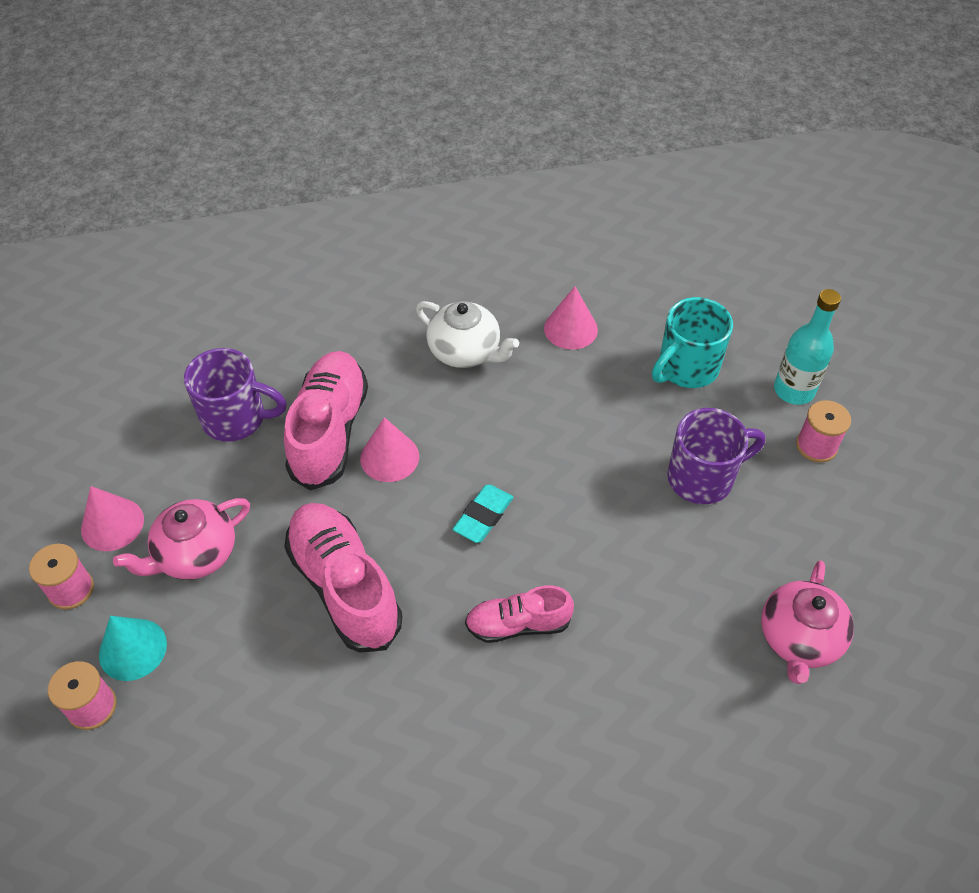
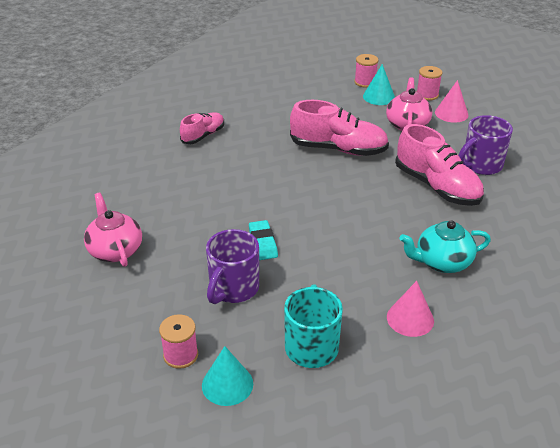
camera: 135 degrees right, 15 degrees down
pink cone [360,417,419,482] -> none
white teapot [416,301,519,368] -> turquoise teapot [400,221,491,273]
turquoise eraser [452,485,514,543] -> turquoise eraser moved to [249,220,278,260]
pink shoe [465,585,574,643] -> pink shoe moved to [180,112,224,144]
turquoise bottle [774,289,841,405] -> turquoise cone [202,346,253,406]

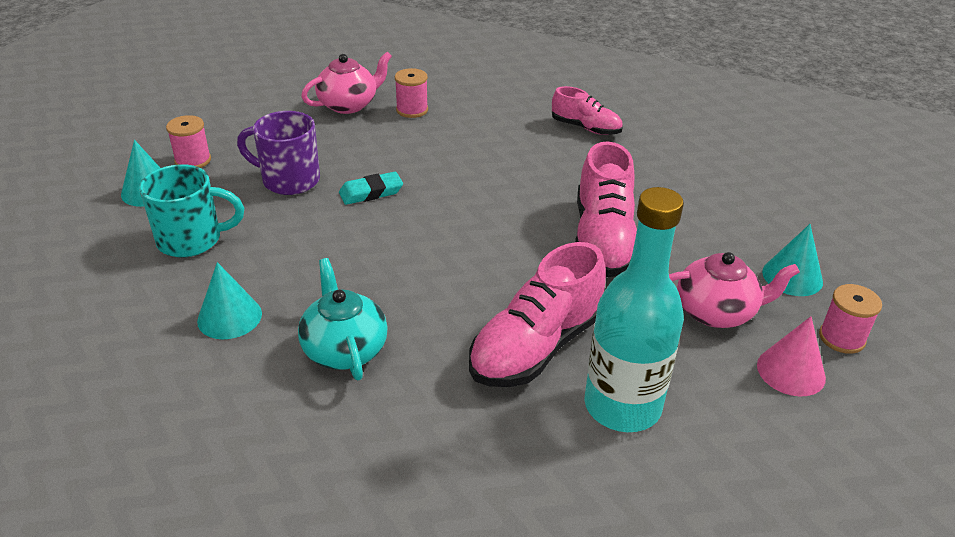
camera: 80 degrees right, 0 degrees up
pink spool [354,54,378,88] -> pink spool moved to [395,68,428,118]
pink cone [387,281,434,337] -> turquoise cone [197,262,262,339]
purple mug [458,115,513,175] -> turquoise bottle [584,187,684,432]

